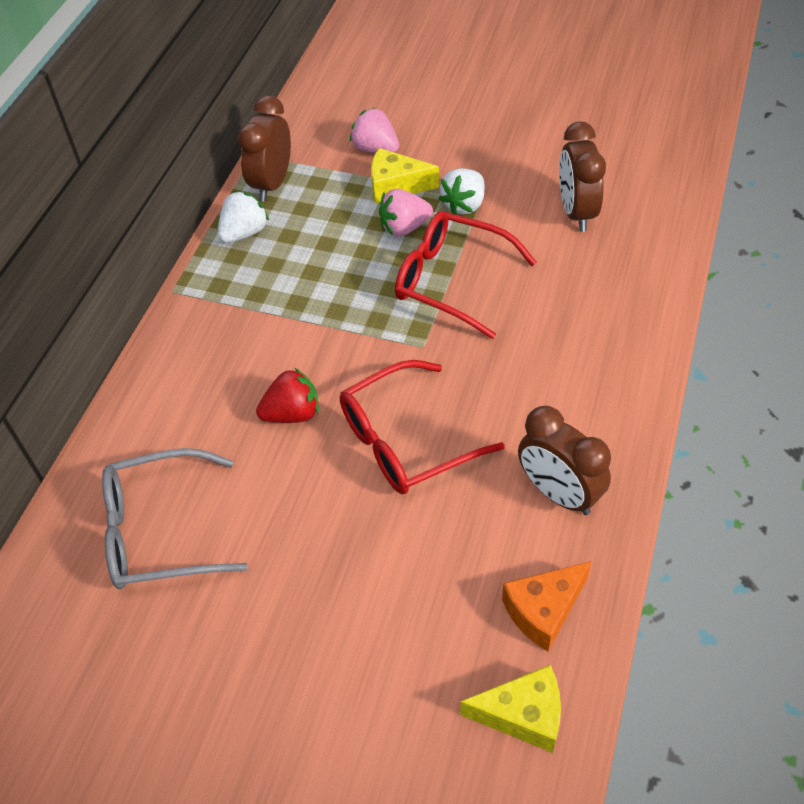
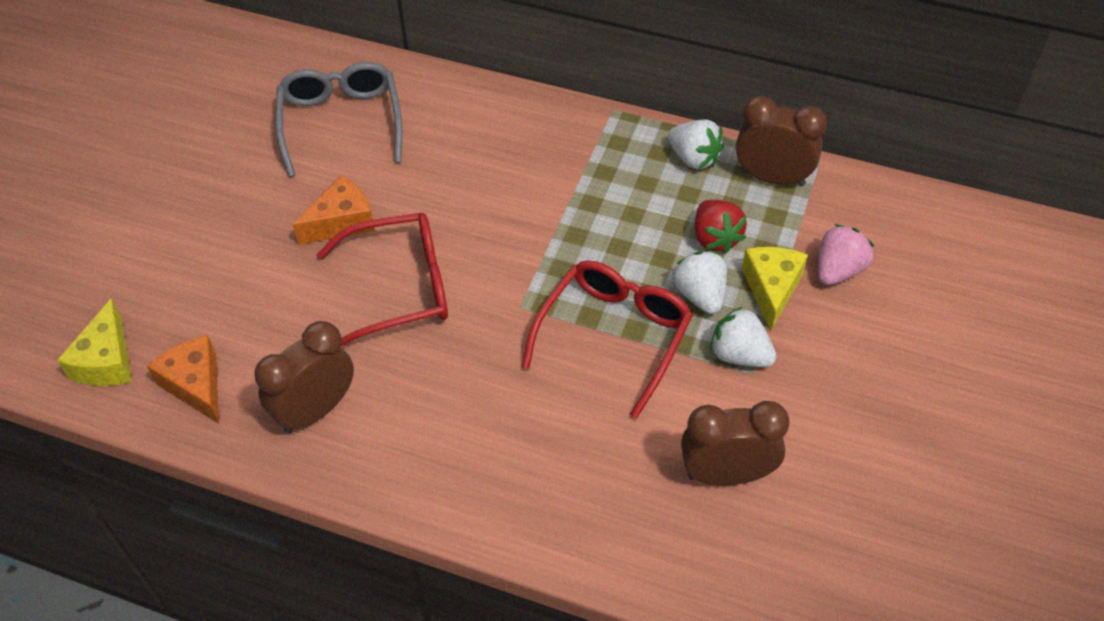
camera: 90 degrees right, 0 degrees up
red strawberry [256,367,319,423] -> red strawberry moved to [695,200,747,254]
red glasses [340,360,505,494] -> red glasses turned 105 degrees clockwise [316,213,448,346]
pink strawberry [379,189,433,237] -> white strawberry [672,251,727,314]
none -> orange cheese [293,175,375,245]

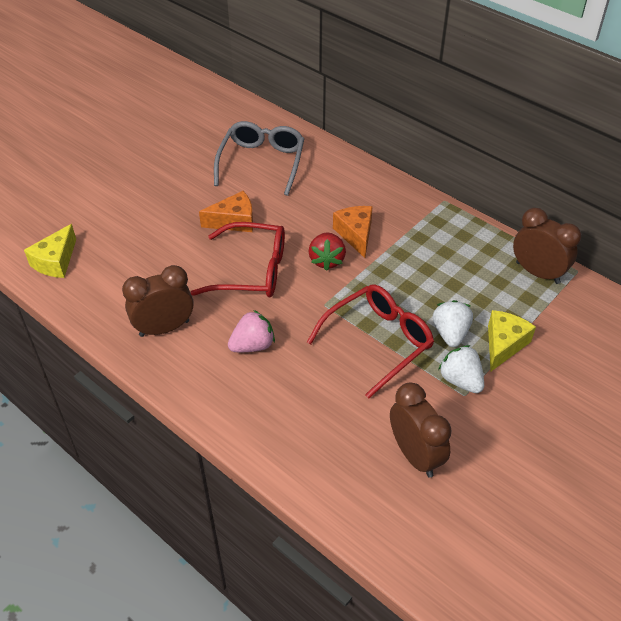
camera: 20 degrees right, 5 degrees down
orange cheese [147,335,219,424] -> orange cheese moved to [333,206,373,258]
white strawberry [668,119,724,169] -> none
brown clock [681,401,790,486] -> brown clock turned 45 degrees clockwise [390,382,452,478]
red strawberry [695,200,747,254] -> red strawberry moved to [309,232,346,271]
pink strawberry [818,224,874,285] -> pink strawberry moved to [228,310,275,352]

